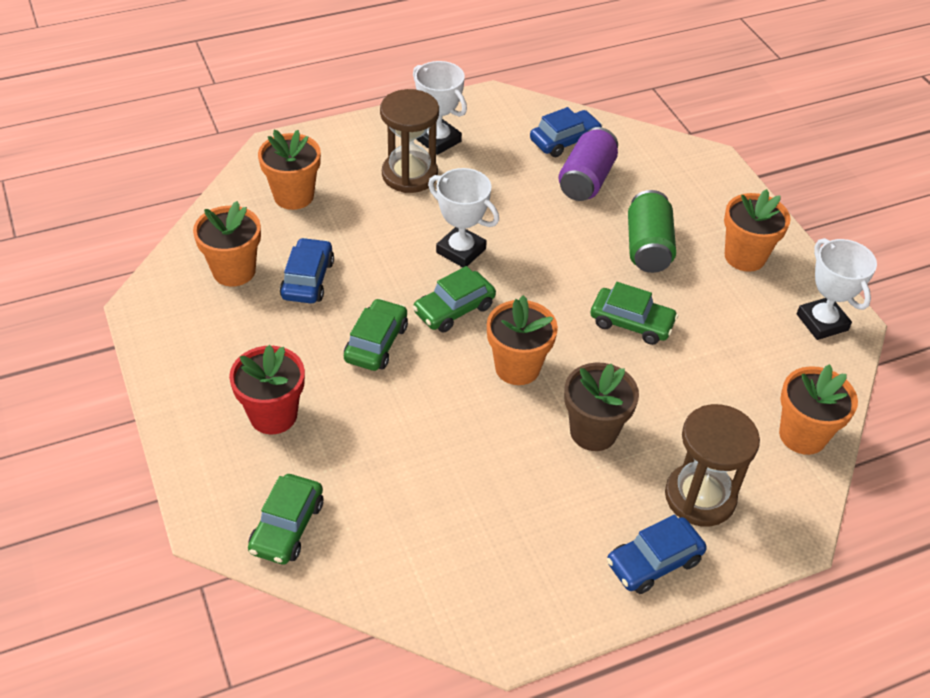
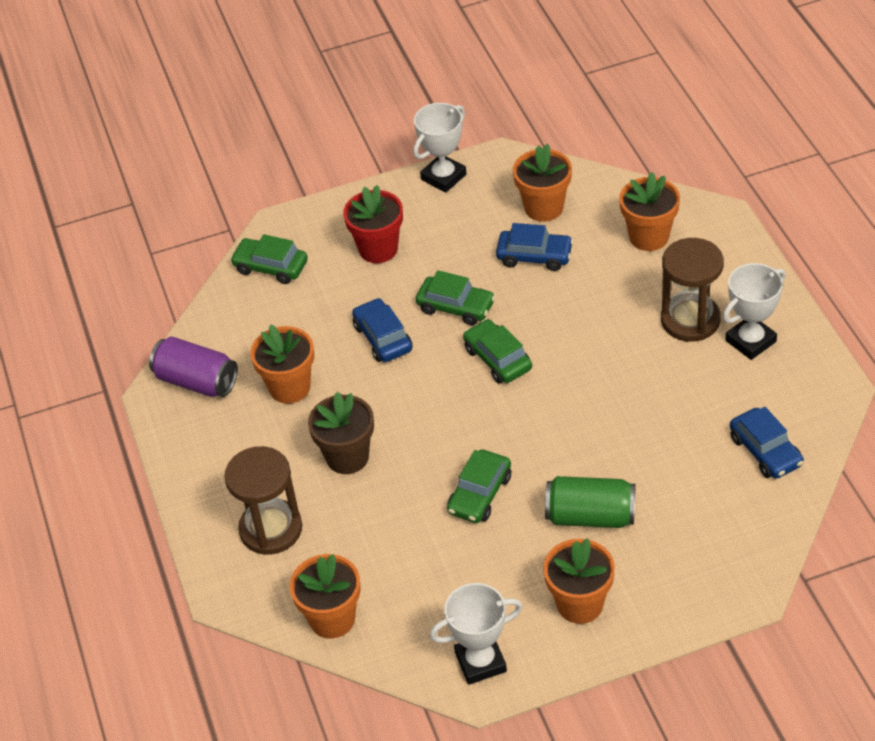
camera: 100 degrees right, 0 degrees up
white trophy [428,168,499,267] -> white trophy moved to [413,103,467,193]
orange flower pot [487,295,558,385] -> orange flower pot moved to [250,325,314,404]
purple can [558,127,618,201] -> purple can moved to [149,337,238,397]
blue car [607,514,707,594] -> blue car moved to [352,298,413,362]

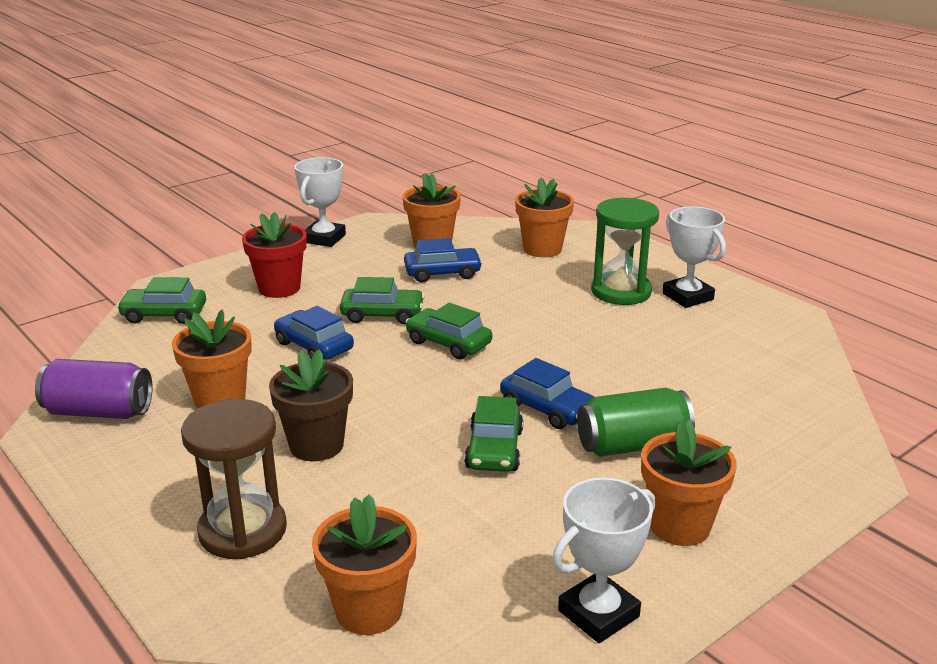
camera: 25 degrees left, 20 degrees down
brown hourglass [661,238,724,342] -> green hourglass [591,198,659,305]
white trophy [723,263,786,360] -> white trophy turned 60 degrees counterclockwise [662,206,726,308]
blue car [730,407,804,479] -> blue car moved to [500,358,594,429]

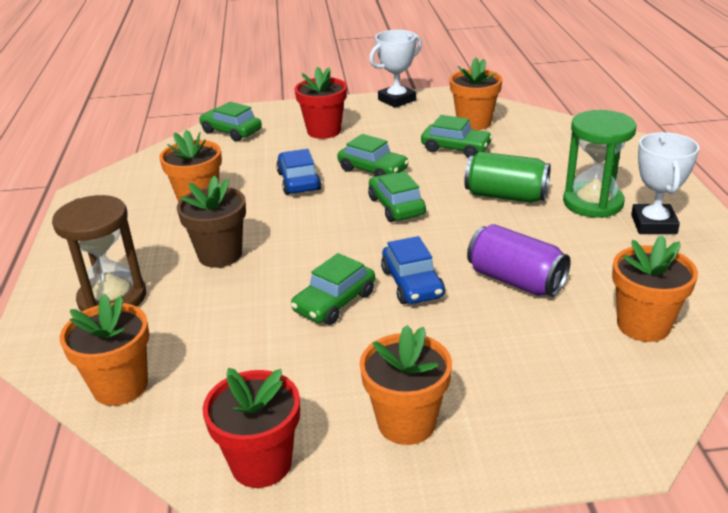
camera: 35 degrees right, 5 degrees up
purple can [35,359,153,419] -> purple can moved to [467,224,571,297]
blue car [404,238,483,283] -> green car [421,115,493,158]
orange flower pot [515,178,574,257] -> orange flower pot moved to [612,235,698,342]
white trophy [552,478,655,643] -> red flower pot [202,368,300,488]
green can [577,388,695,457] -> green can moved to [464,152,551,203]

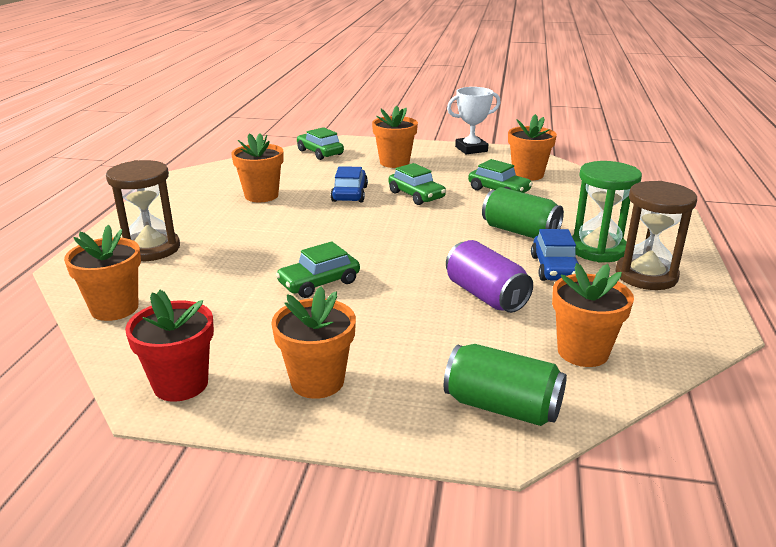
camera: 15 degrees right, 5 degrees down
brown flower pot [177,175,246,268] -> none
red flower pot [295,67,347,139] -> orange flower pot [372,106,418,168]
green car [368,172,426,222] -> none
blue car [381,236,445,304] -> blue car moved to [531,229,580,281]
white trophy [631,132,699,234] -> brown hourglass [615,181,697,290]
none -> green can [444,344,567,426]

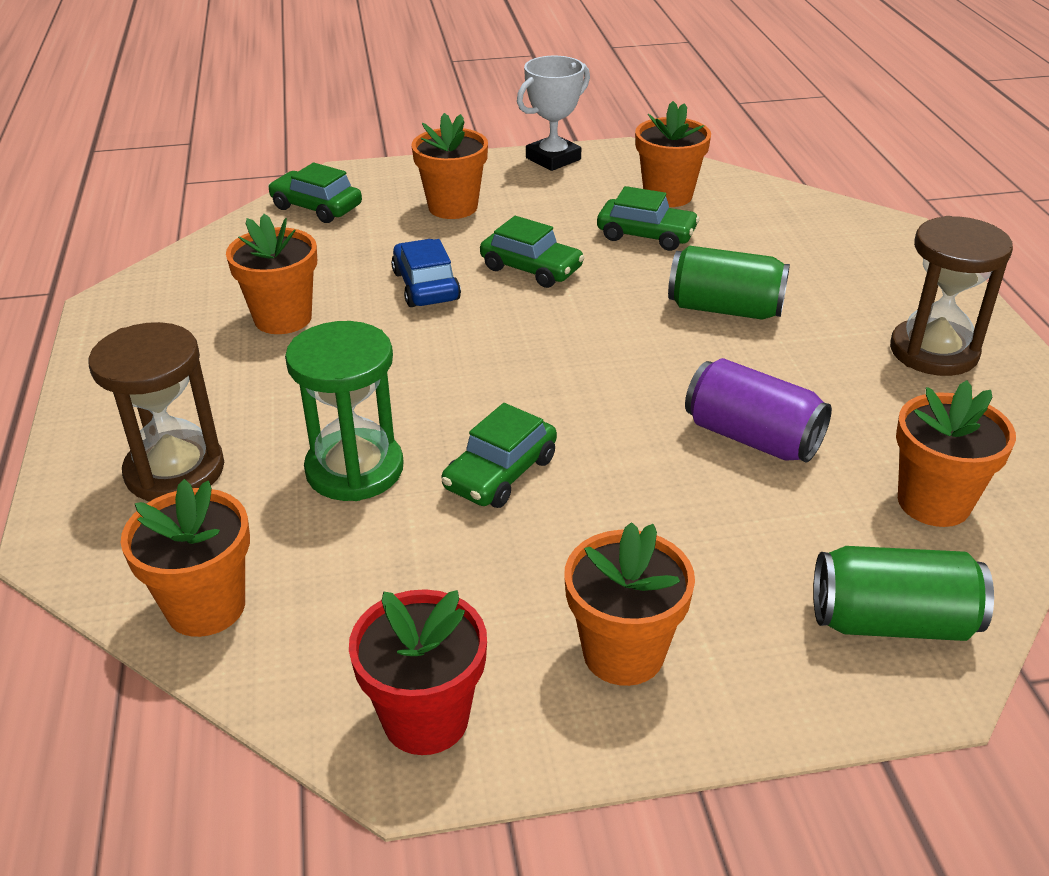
camera: 20 degrees left, 10 degrees up
blue car [531,229,580,281] -> none
green hourglass [572,161,642,263] -> green hourglass moved to [285,321,404,501]

